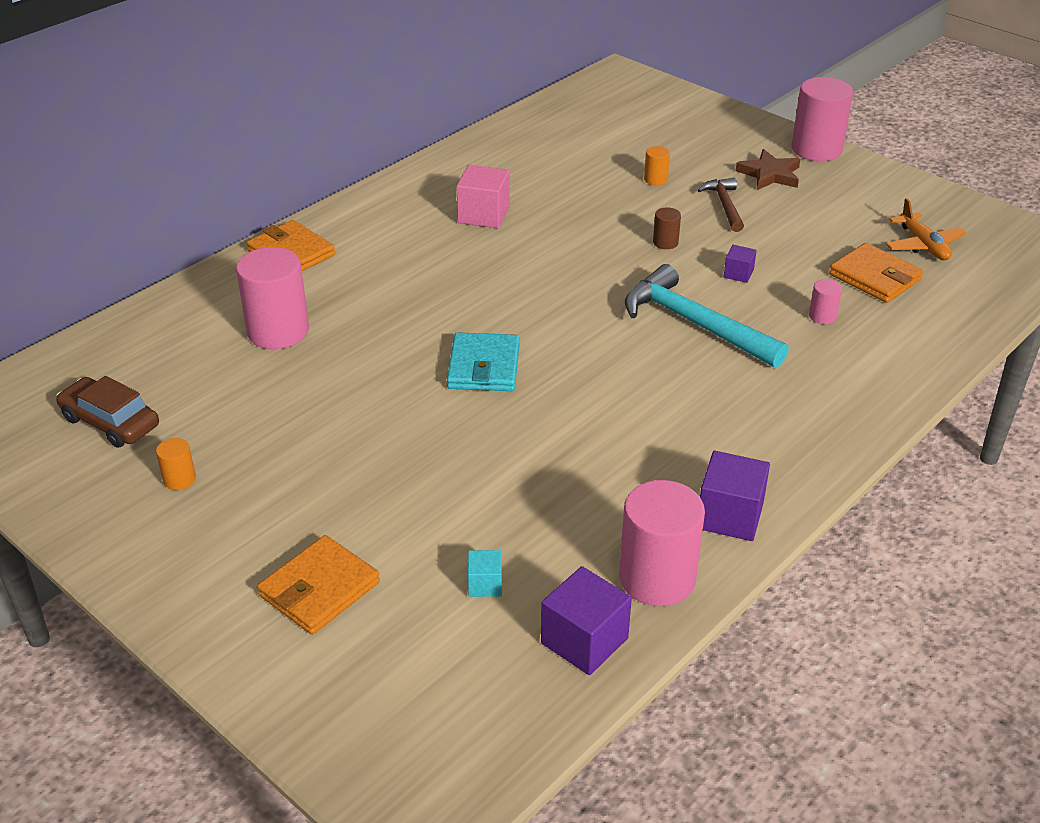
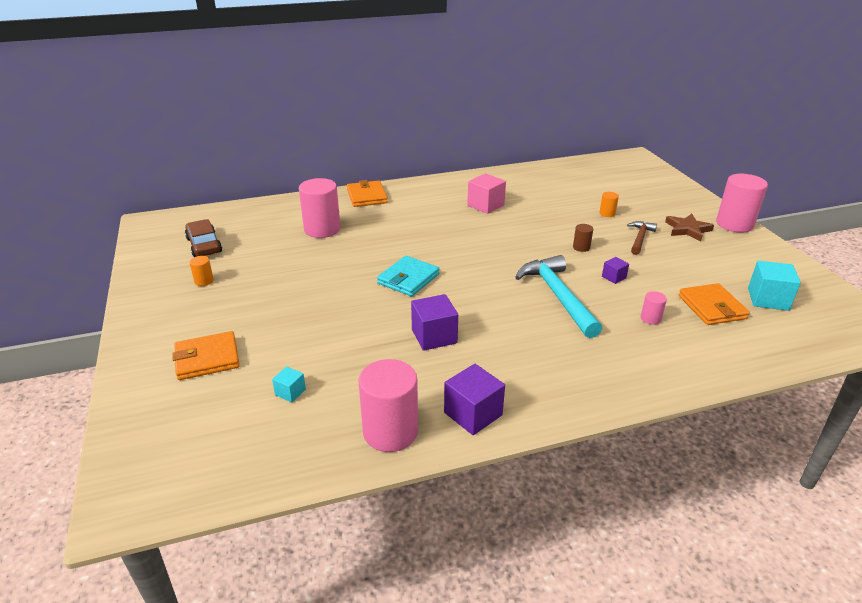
camera: 30 degrees right, 5 degrees down
purple cube [541,566,632,675] -> purple cube moved to [411,294,458,351]
orange plane [886,198,967,260] -> turquoise cube [748,261,801,311]

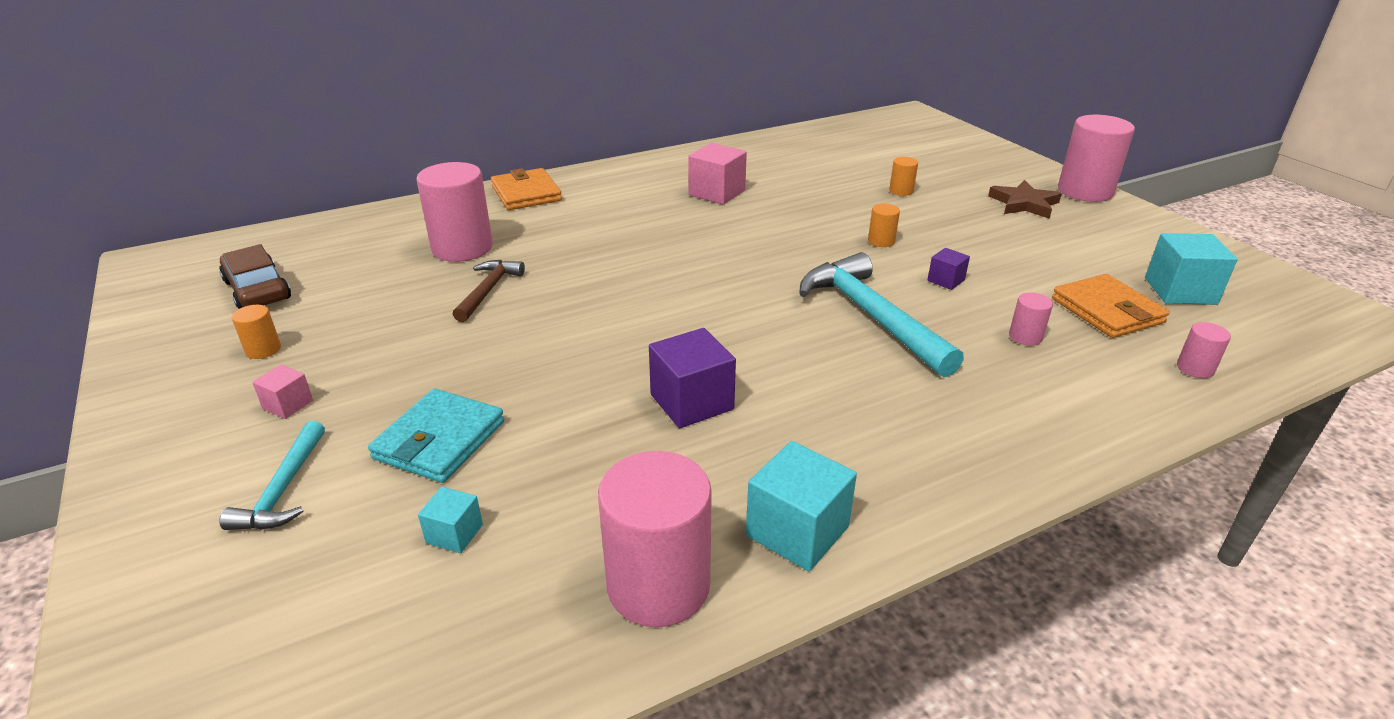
camera: 10 degrees left, 0 degrees up
orange wallet [172,331,240,380] -> turquoise hammer [219,421,325,530]
turquoise wallet [377,256,439,296] -> turquoise wallet moved to [368,388,504,483]
purple cube [444,364,505,435] -> turquoise cube [746,441,857,571]
brown cylinder [573,224,593,252] -> orange cylinder [868,203,900,247]
brown hammer [627,221,657,255] -> brown hammer moved to [453,260,525,322]
none -> pink cube [252,364,313,419]
none -> pink cylinder [1177,322,1231,378]

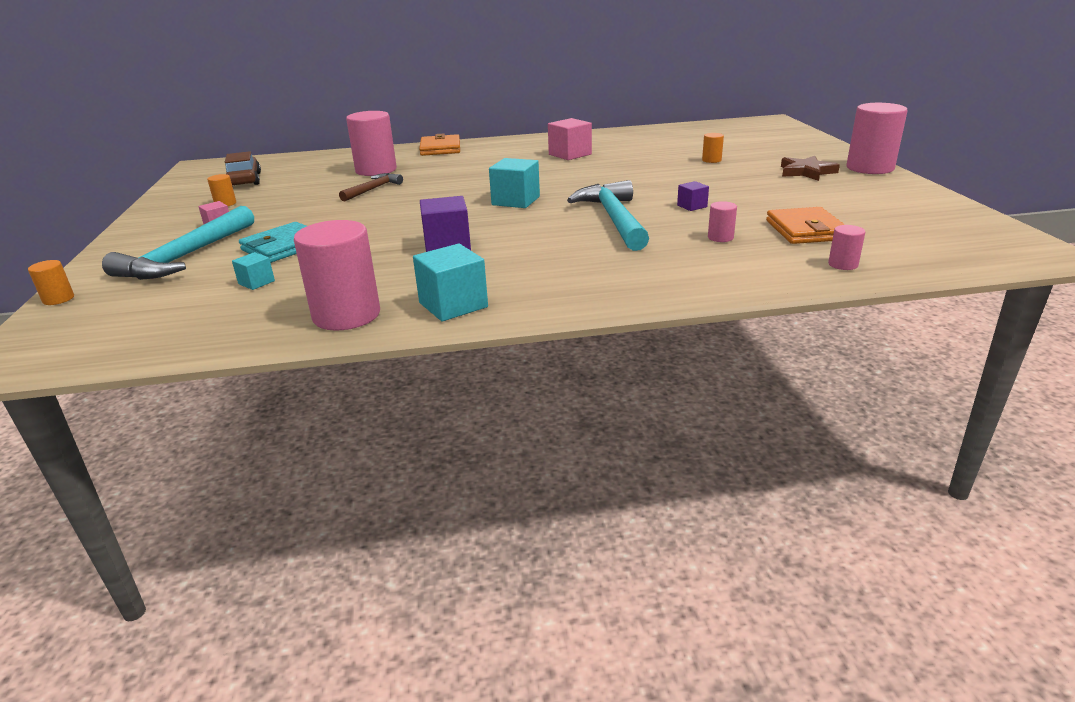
camera: 20 degrees right, 5 degrees down
turquoise hammer [219,421,325,530] -> turquoise hammer [102,206,254,280], size x1.80
orange cylinder [868,203,900,247] -> orange cylinder moved to [28,260,74,305]
turquoise cube [1145,233,1238,305] -> turquoise cube moved to [489,158,540,208]

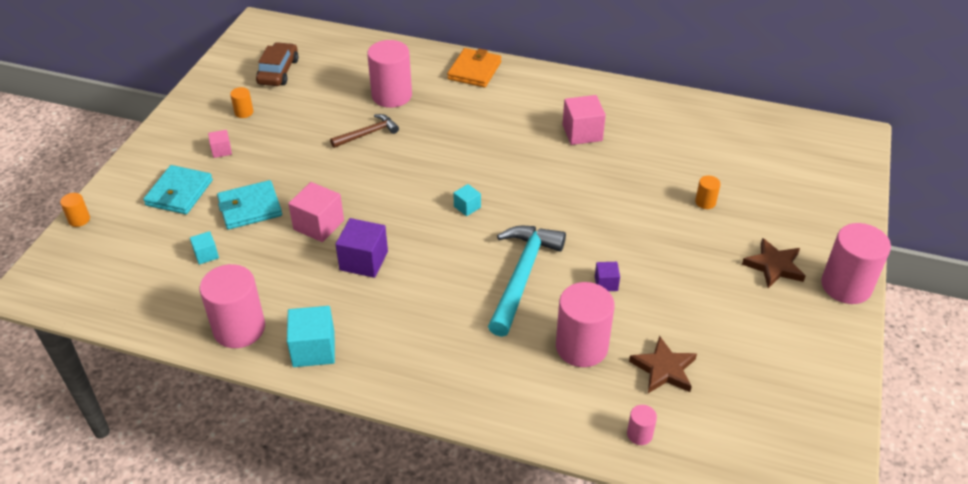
camera: 25 degrees right, 15 degrees up
turquoise hammer [102,206,254,280] -> turquoise wallet [143,165,213,214]
turquoise cube [489,158,540,208] -> turquoise cube [453,184,481,216], size x0.54
pink cylinder [708,201,737,242] -> pink cylinder [556,282,615,367], size x2.20
orange wallet [766,207,845,244] -> brown star [629,336,697,393]
none -> pink cube [288,182,344,242]

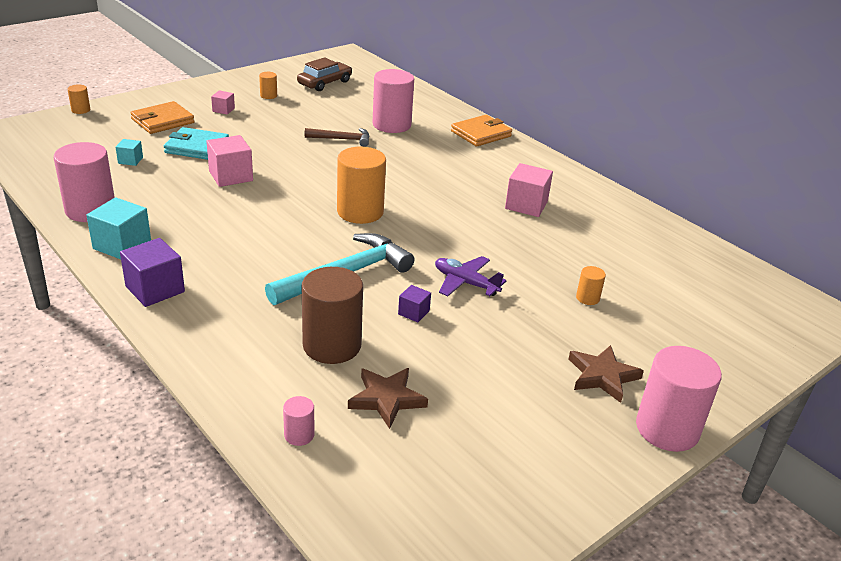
camera: 30 degrees right, 10 degrees down
turquoise wallet [143,165,213,214] -> orange wallet [130,101,195,134]
purple cube [335,218,388,278] -> purple cube moved to [120,238,185,307]
turquoise cube [453,184,481,216] -> orange cylinder [337,147,386,224]
pink cylinder [556,282,615,367] -> brown cylinder [302,267,363,364]
none -> purple plane [435,256,507,297]

